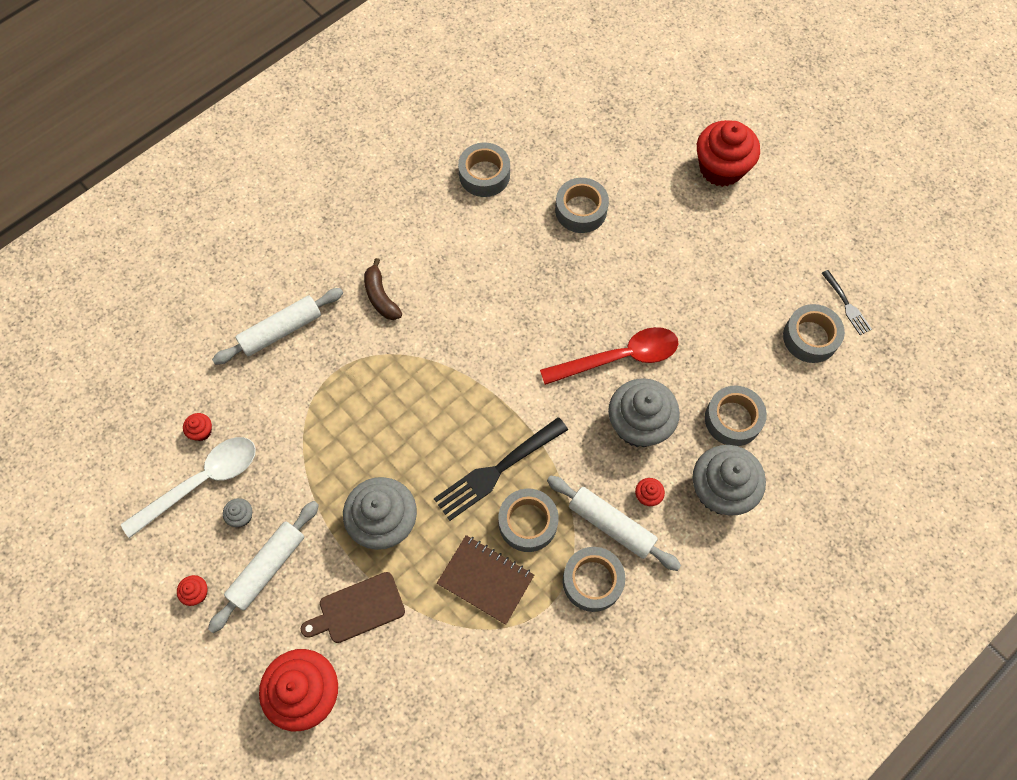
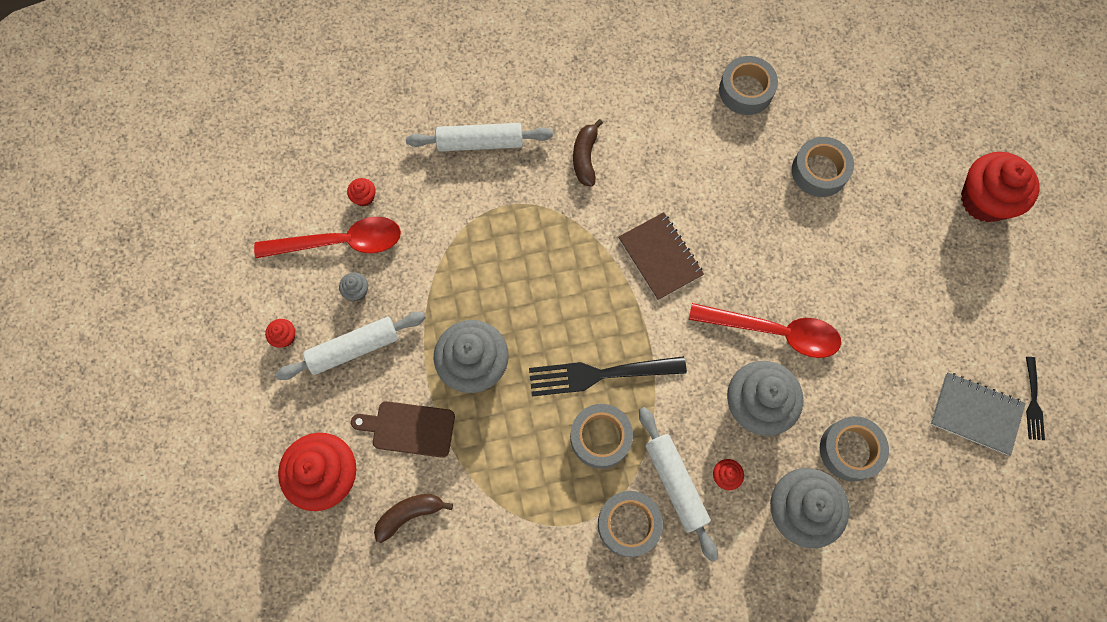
camera: 30 degrees right, 5 degrees up
white spoon [121,437,256,538] -> red spoon [254,217,401,258]
brown notebook [437,535,534,625] -> brown notebook moved to [618,212,704,301]
grey tape [783,304,845,363] -> grey notebook [931,373,1026,455]
none -> brown banana [374,494,453,543]

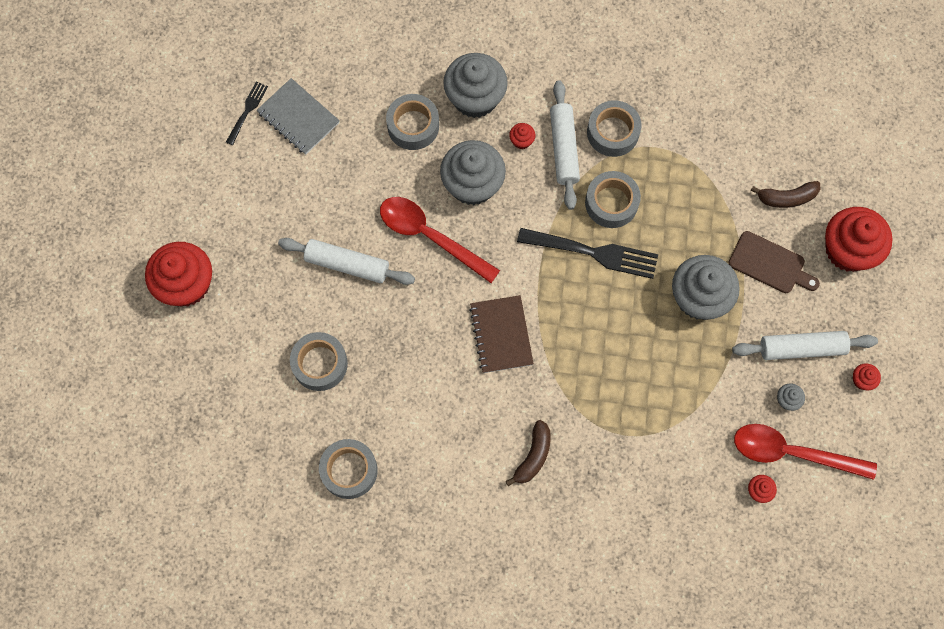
camera: 160 degrees left, 0 degrees up
white rolling pin [406,123,553,152] -> white rolling pin moved to [278,238,415,285]

